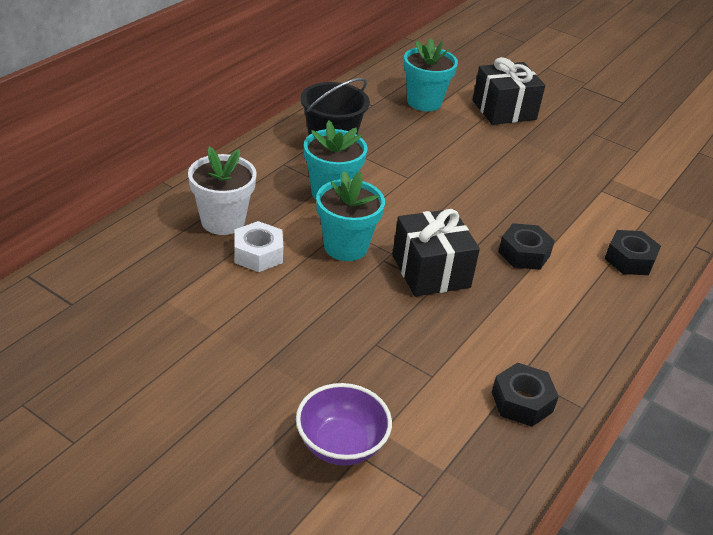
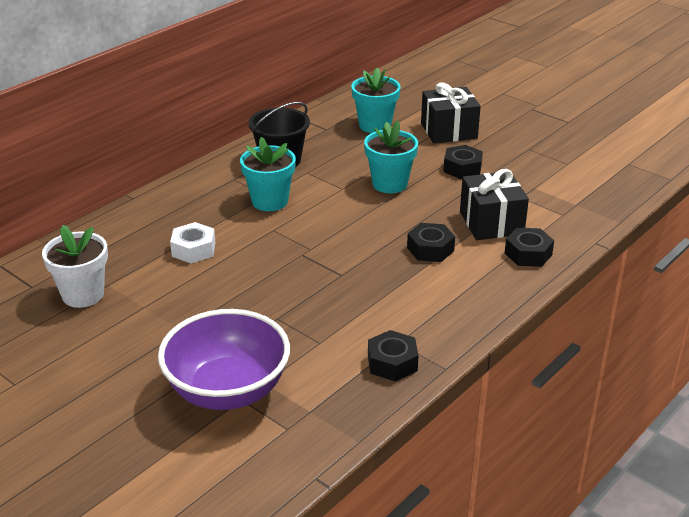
camera: 10 degrees right, 5 degrees down
white flower pot [188,147,257,235] -> white flower pot moved to [42,225,108,308]
purple bowl [296,383,392,466] -> purple bowl [158,309,290,410], size x1.64
turquoise flower pot [316,171,385,261] -> turquoise flower pot moved to [364,121,418,193]
black gift [392,209,480,297] -> black gift moved to [460,169,529,240]
none -> black nut [443,145,483,179]

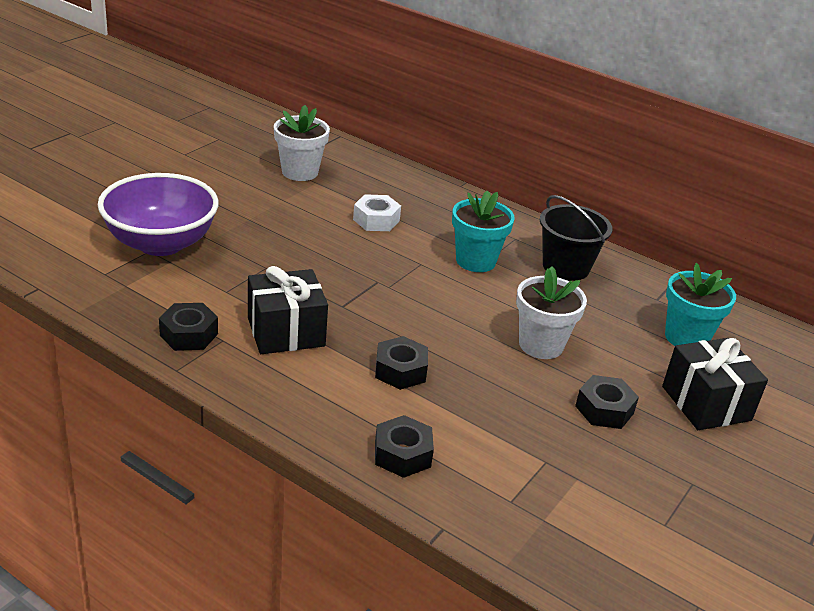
camera: 80 degrees right, 0 degrees up
turquoise flower pot [364,121,418,193] -> white flower pot [516,266,587,359]
black gift [460,169,529,240] -> black gift moved to [248,266,328,354]

